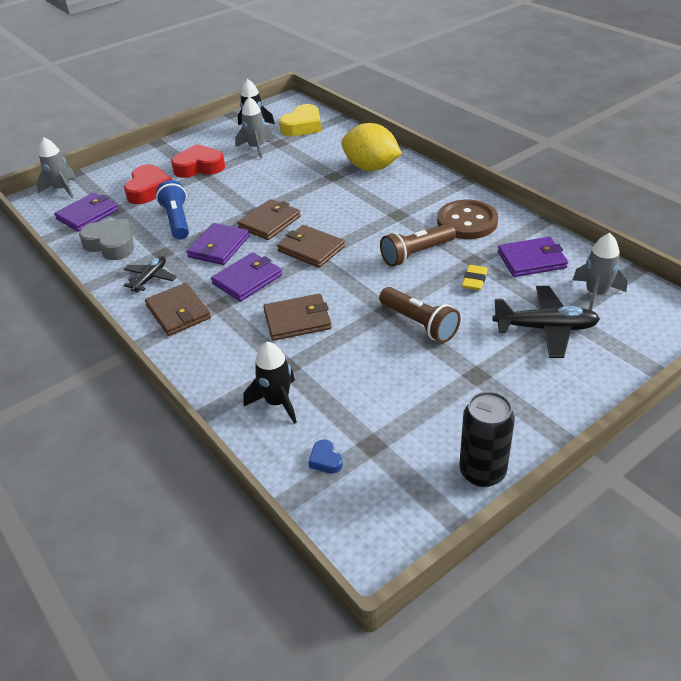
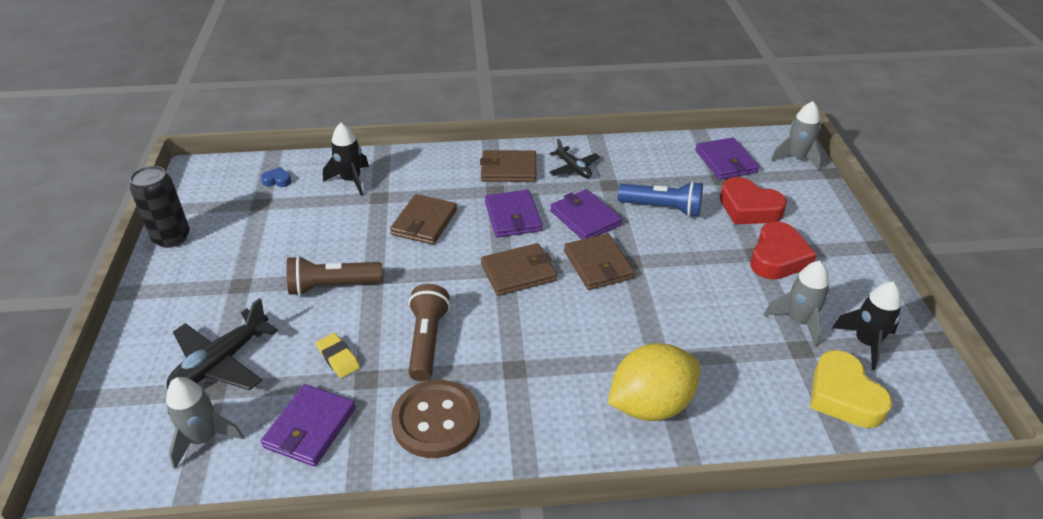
camera: 120 degrees right, 0 degrees up
grey heart [79,219,134,260] -> none

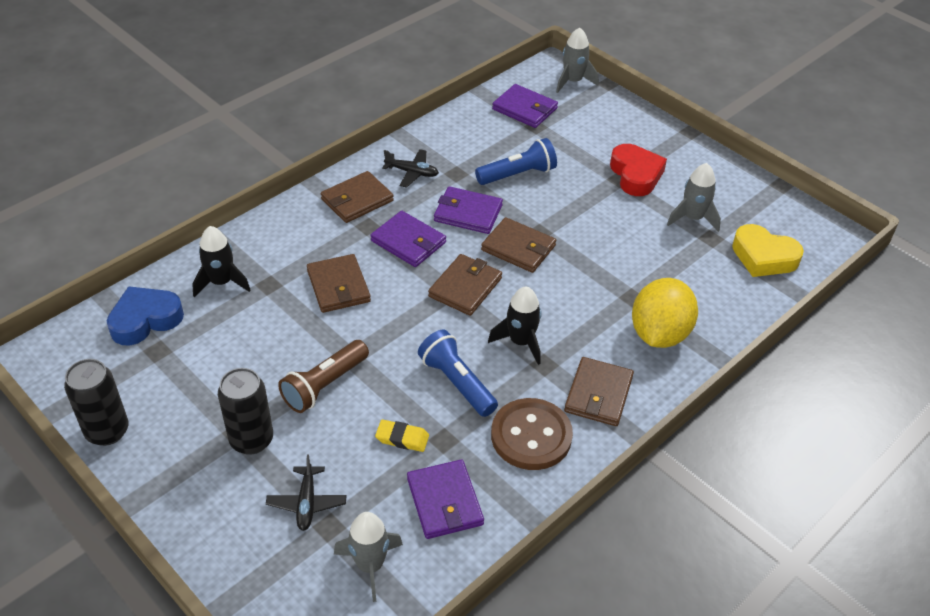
camera: 40 degrees left, 5 degrees up
black plane [167,298,278,390] -> black plane [266,455,346,531], size x0.62
blue heart [261,167,291,187] -> blue heart [107,286,184,345], size x2.16
brown flashlight [408,284,450,381] -> blue flashlight [418,330,498,417]
red heart [720,177,787,224] -> none
black rocket [832,282,902,370] -> black rocket moved to [488,286,542,365]
none -> black can [218,368,273,455]
none -> brown wallet [564,357,634,426]

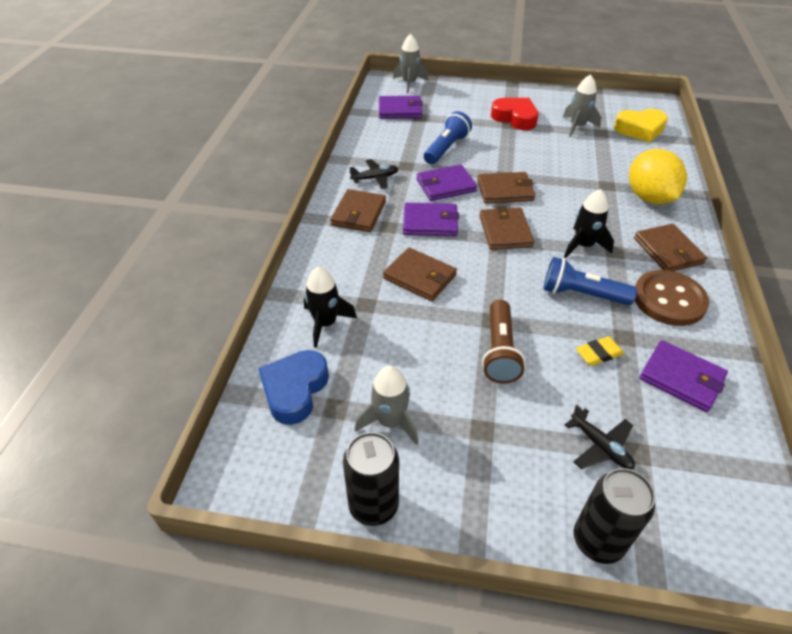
camera: 35 degrees left, 0 degrees up
black can [218,368,273,455] -> black can moved to [574,468,655,564]
grey rocket [334,512,403,602] -> grey rocket moved to [354,366,418,445]

